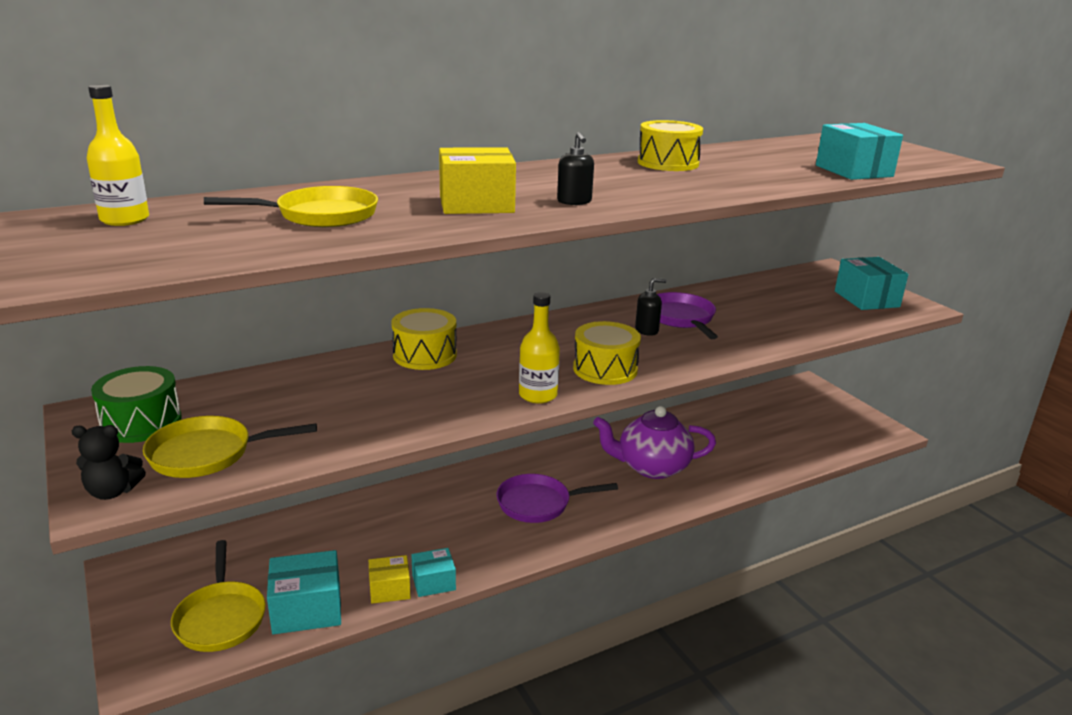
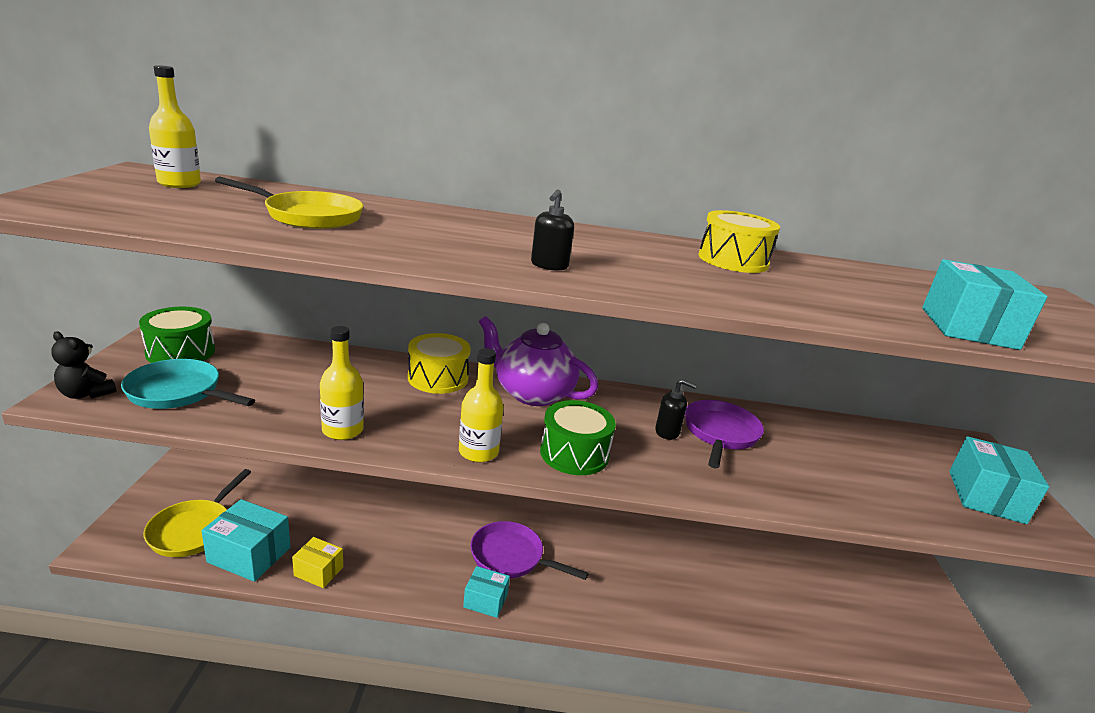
camera: 30 degrees right, 0 degrees up
yellow pan [143,416,317,478] -> turquoise pan [121,359,255,409]
turquoise box [411,548,456,597] -> turquoise box moved to [463,566,510,618]
yellow box [439,147,516,214] -> none
yellow drum [573,321,641,385] -> green drum [540,400,616,475]
purple teapot [593,406,716,479] -> purple teapot moved to [479,316,598,406]
none -> yellow bottle [320,326,364,440]

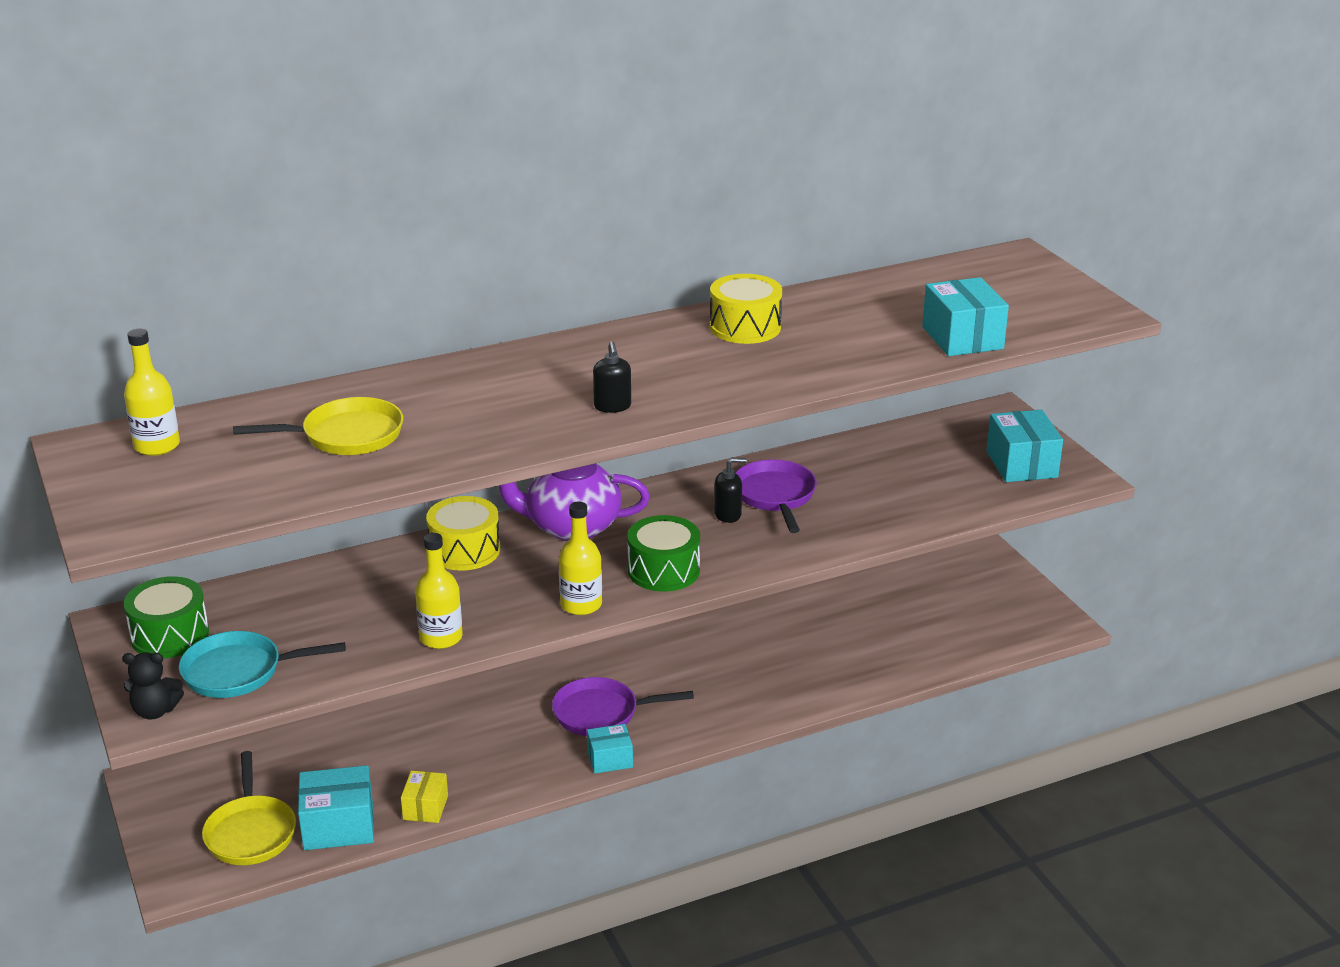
camera: 25 degrees left, 5 degrees up
yellow box [292,537,343,588] -> yellow box turned 75 degrees counterclockwise [401,771,448,823]

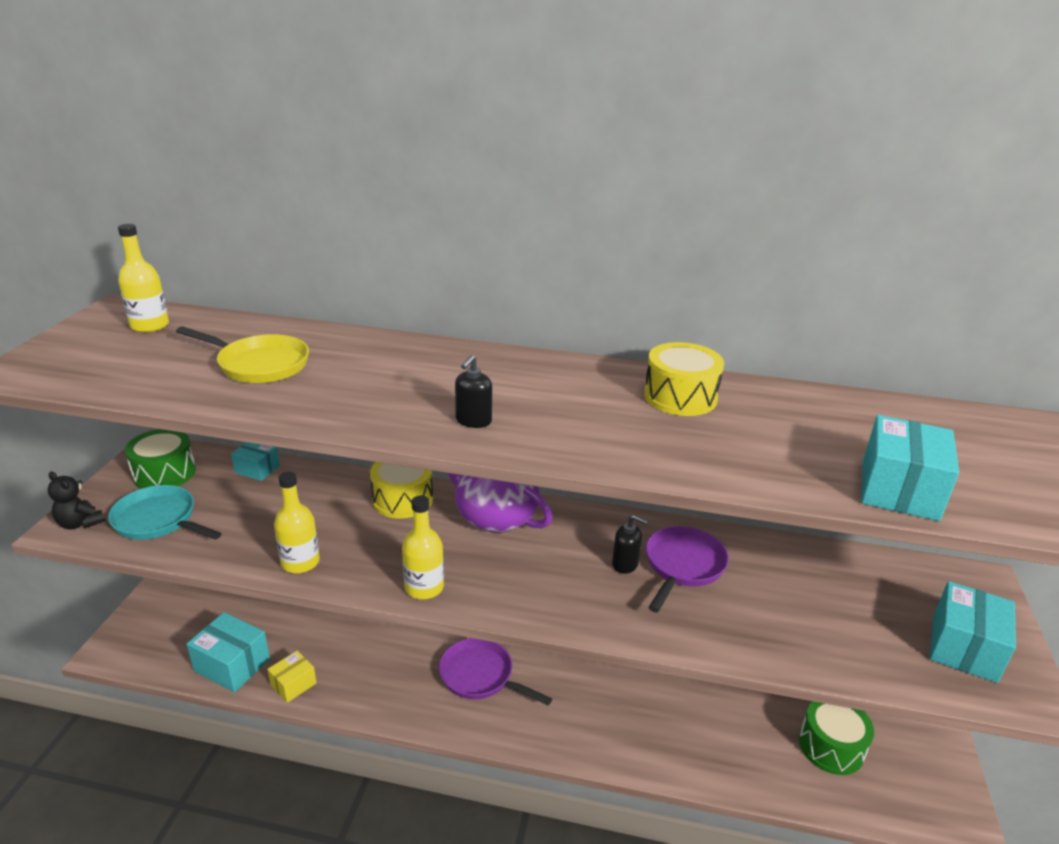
camera: 35 degrees right, 0 degrees up
yellow pan [202,751,296,865] -> none
turquoise box [587,724,633,774] -> turquoise box moved to [231,442,280,481]
green drum [627,515,700,592] -> green drum moved to [799,701,874,775]

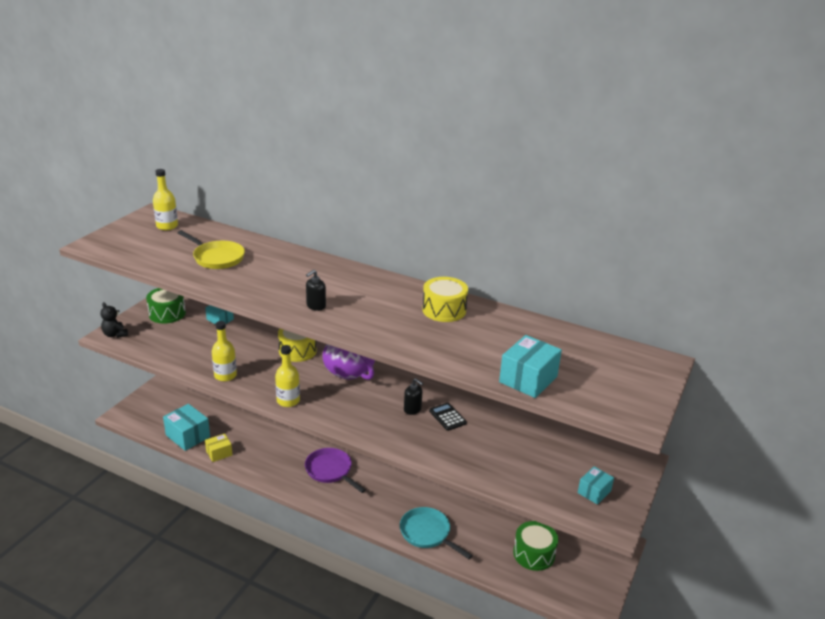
camera: 15 degrees right, 0 degrees up
turquoise pan [108,485,222,540] -> turquoise pan moved to [400,507,473,559]
purple pan [646,526,729,613] -> black calculator [429,403,467,431]
turquoise box [930,581,1016,683] -> turquoise box [578,467,614,505], size x0.61

